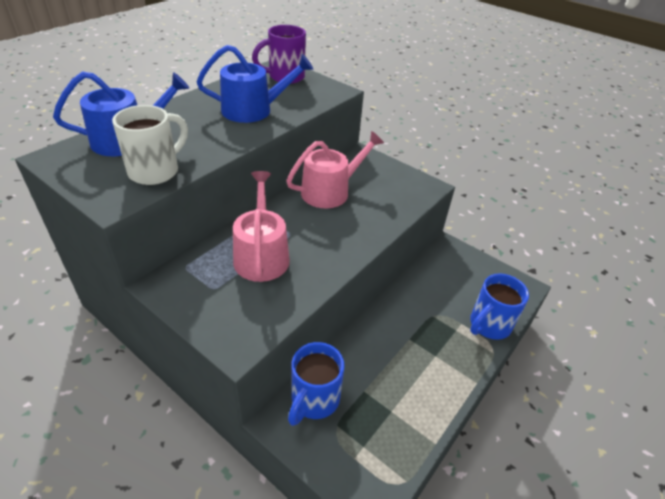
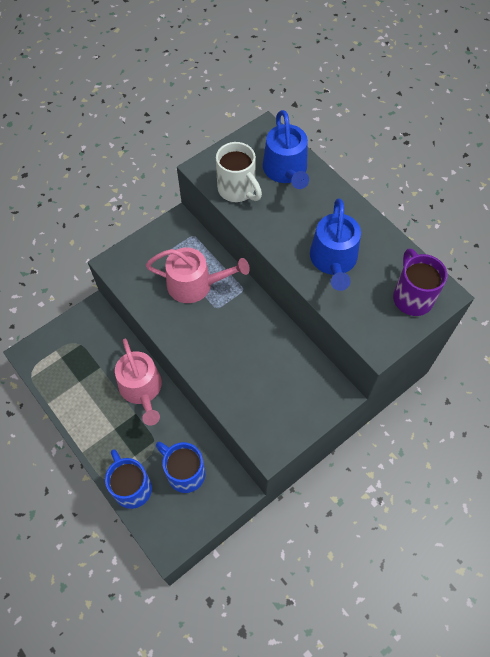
camera: 105 degrees right, 20 degrees up
pink watering can [286,131,384,208] -> pink watering can moved to [115,339,162,425]
blue mug [288,342,345,426] -> blue mug moved to [156,442,205,493]

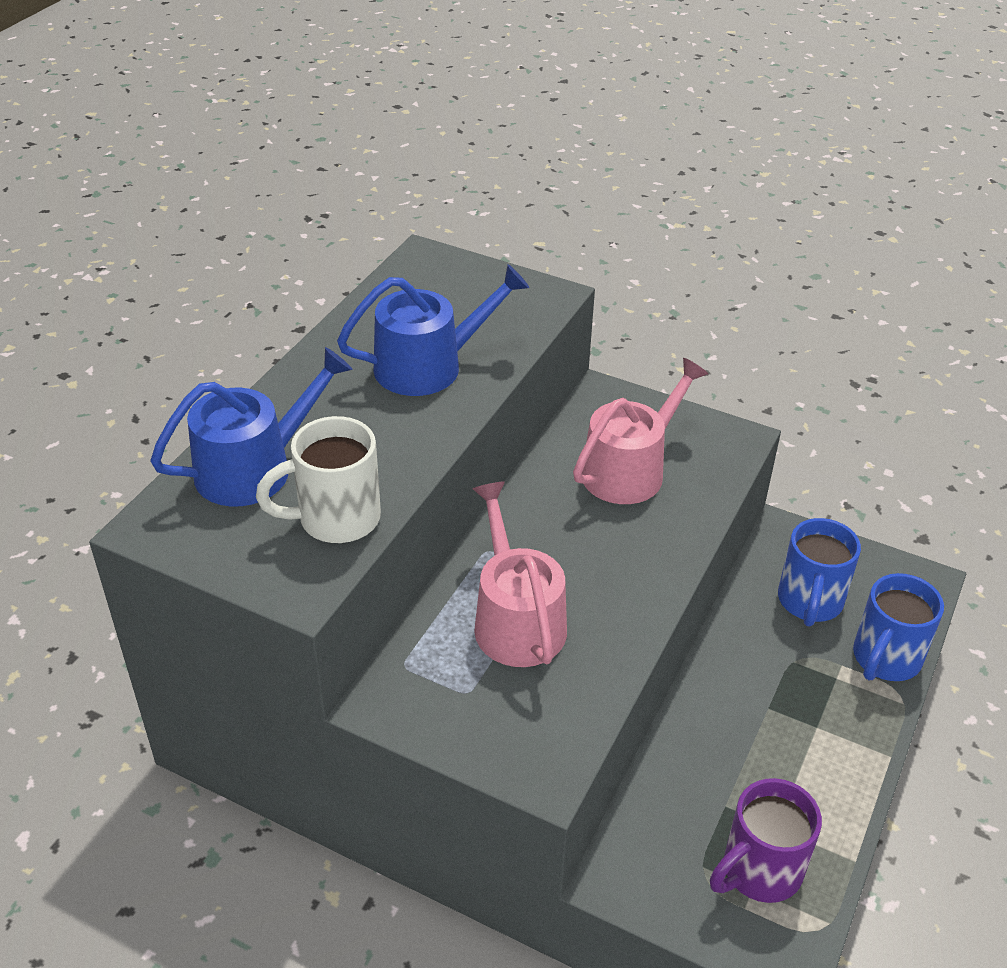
camera: 115 degrees left, 20 degrees down
pink watering can [115,339,162,425] -> pink watering can moved to [573,358,708,504]
white mug [216,142,262,202] -> white mug turned 135 degrees counterclockwise [256,416,381,543]
purple mug [393,248,447,316] -> purple mug moved to [710,778,822,903]

